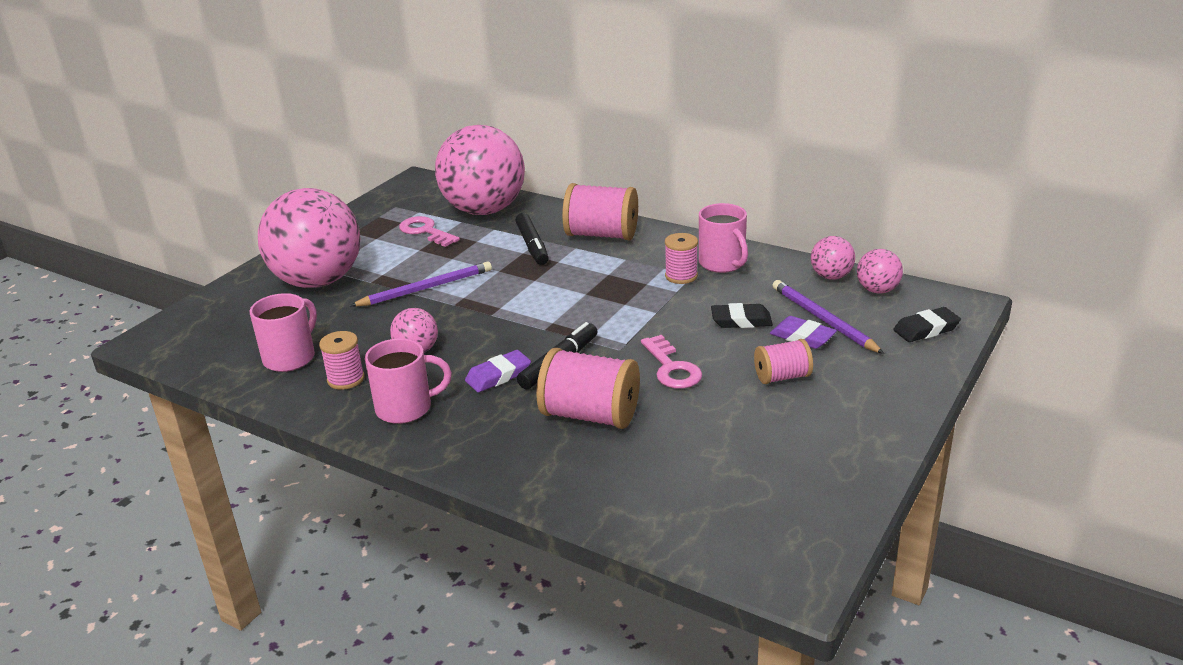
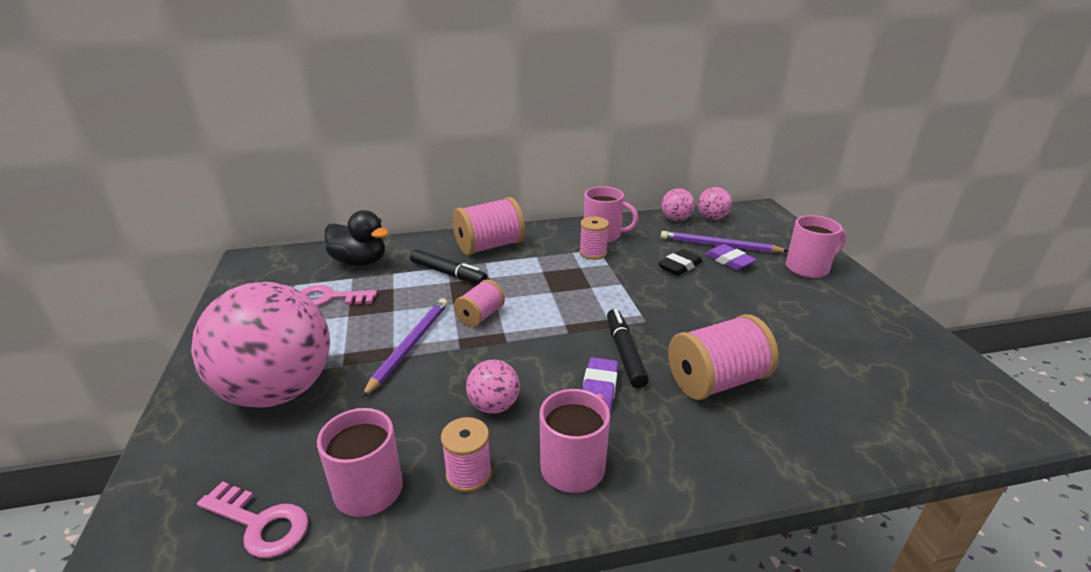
camera: 45 degrees left, 0 degrees up
pink ball [435,125,525,215] -> black duck [324,210,389,267]
pink key [641,335,702,389] -> pink key moved to [197,481,309,558]
pink spool [754,339,813,384] -> pink spool moved to [454,280,505,327]
purple eraser [770,316,837,349] -> purple eraser turned 60 degrees clockwise [705,244,757,270]
black eraser [893,307,961,342] -> none
none -> pink mug [786,215,846,278]

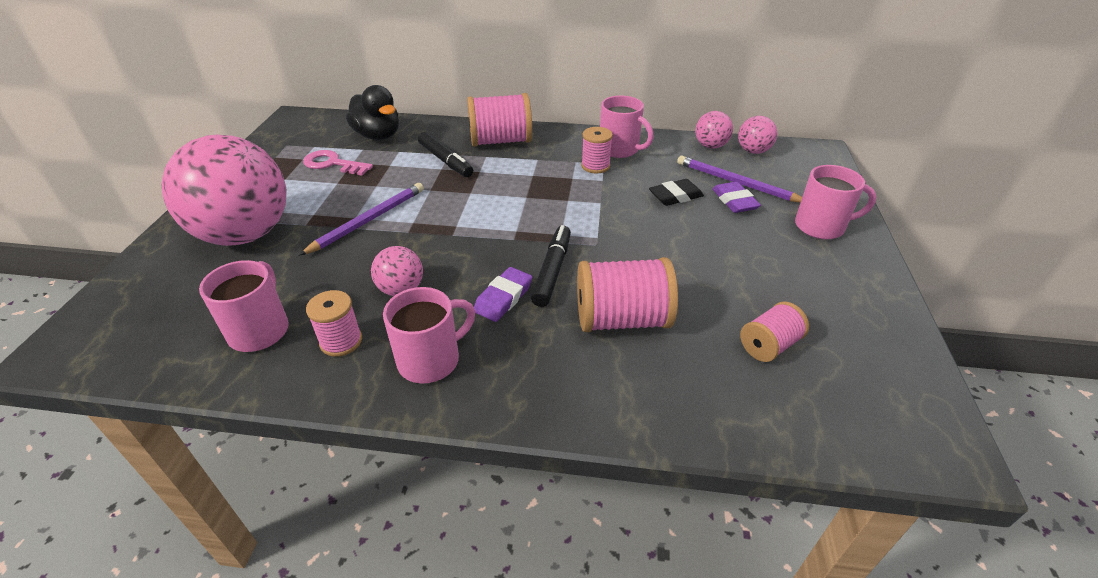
camera: 20 degrees right, 10 degrees up
pink key [197,481,309,558] -> none
pink spool [454,280,505,327] -> pink spool moved to [740,301,809,362]

